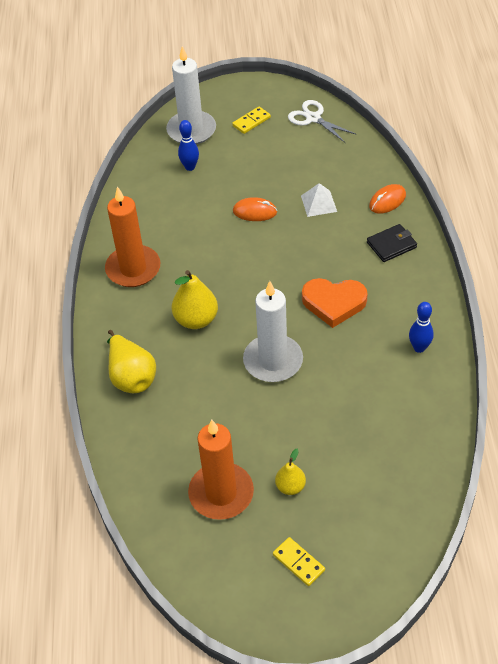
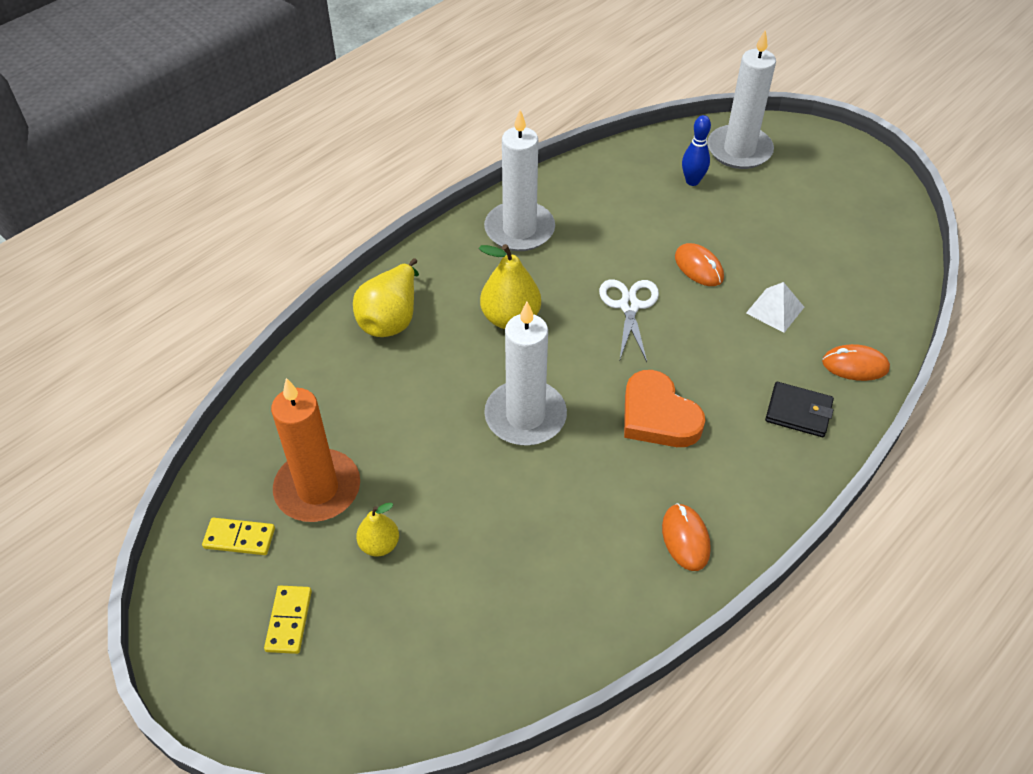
camera: 45 degrees right, 0 degrees up
orange candle [105,186,160,287] -> white candle [484,110,555,251]
yellow domino [232,107,271,134] -> yellow domino moved to [202,518,275,555]
white scissors [288,100,357,142] -> white scissors moved to [599,279,659,362]
blue bowling pin [409,302,434,353] -> orange mouse [662,503,711,571]

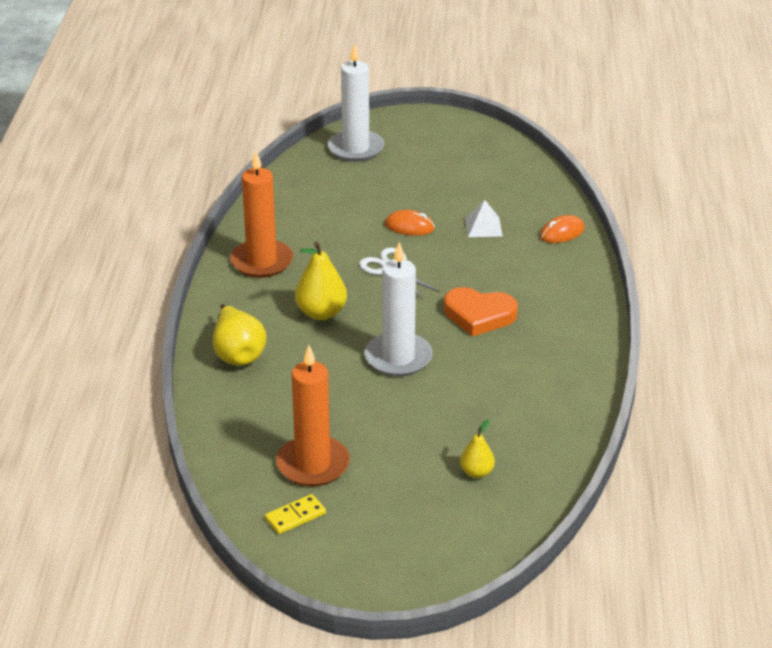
camera: 40 degrees left, 15 degrees down
yellow domino [264,586,312,654] -> none
yellow pear [356,503,399,557] -> yellow pear moved to [460,419,495,478]
white candle [484,110,555,251] -> orange candle [230,151,293,278]
orange mouse [662,503,711,571] -> none
blue bowling pin [682,115,711,186] -> none
black wallet [765,382,834,437] -> none

